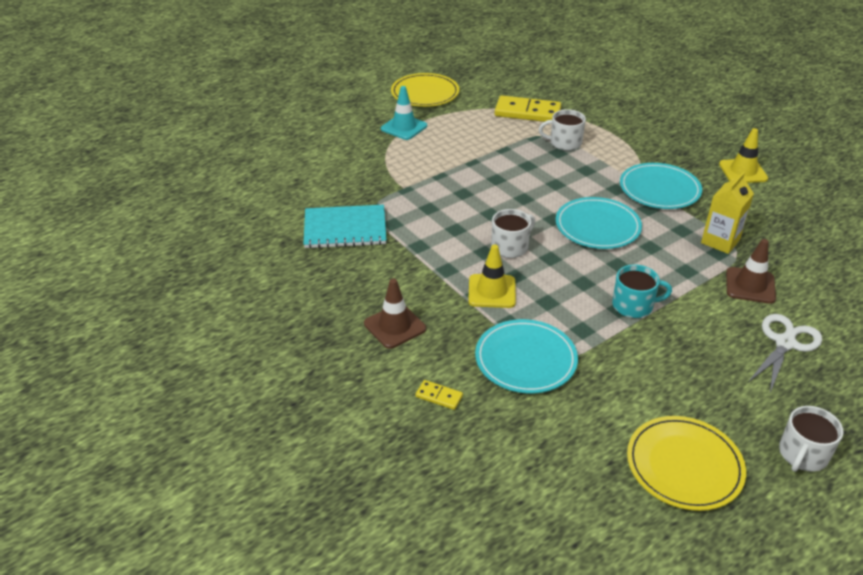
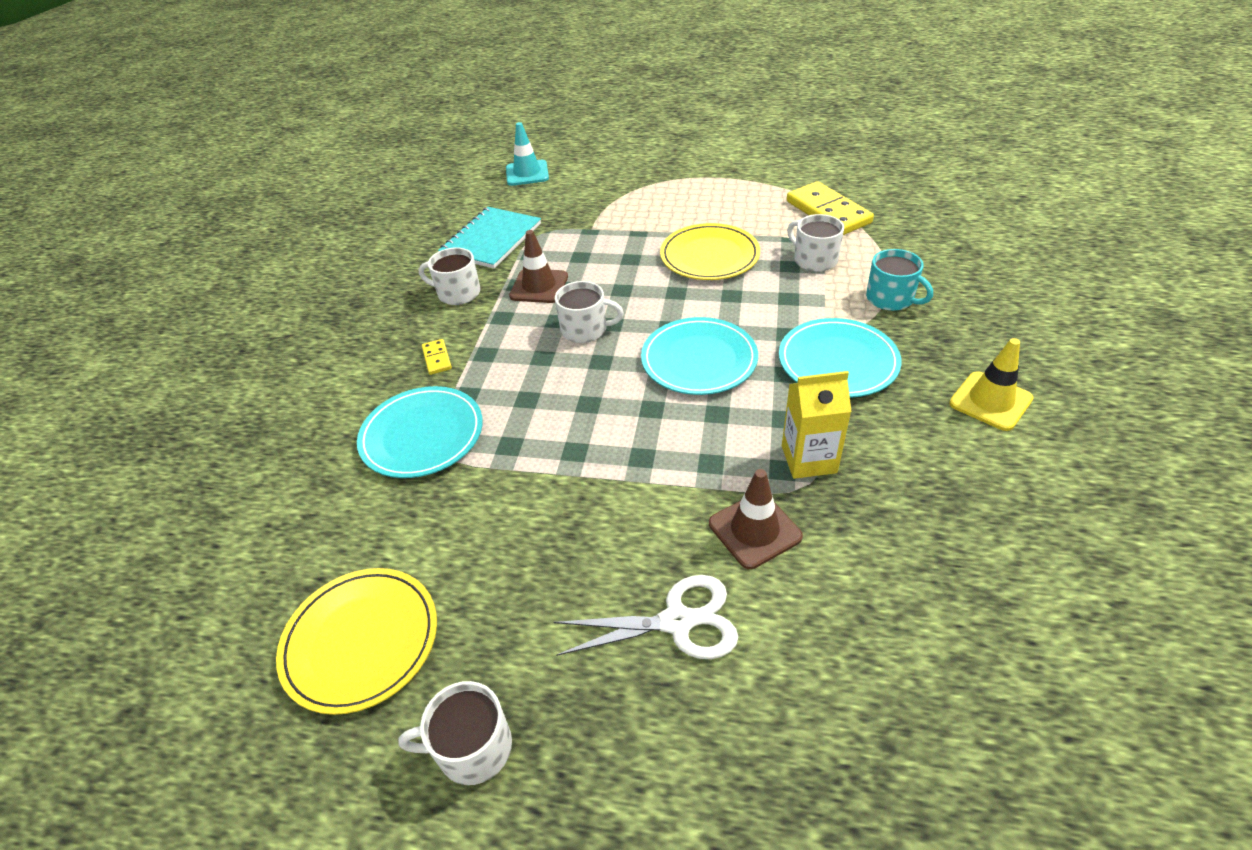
camera: 50 degrees right, 5 degrees up
turquoise notebook [303,205,387,249] -> turquoise notebook turned 75 degrees clockwise [438,207,541,269]
brown traffic cone [364,279,426,349] -> brown traffic cone moved to [509,230,568,303]
turquoise traffic cone [381,86,427,140] -> turquoise traffic cone moved to [506,122,549,186]
yellow plate [391,73,459,107] -> yellow plate moved to [660,223,760,280]
yellow domino [416,380,463,410] -> yellow domino moved to [422,339,452,375]
yellow traffic cone [468,244,516,308] -> none
turquoise mug [612,264,672,318] -> turquoise mug moved to [866,249,933,311]
none -> white mug [419,247,480,305]

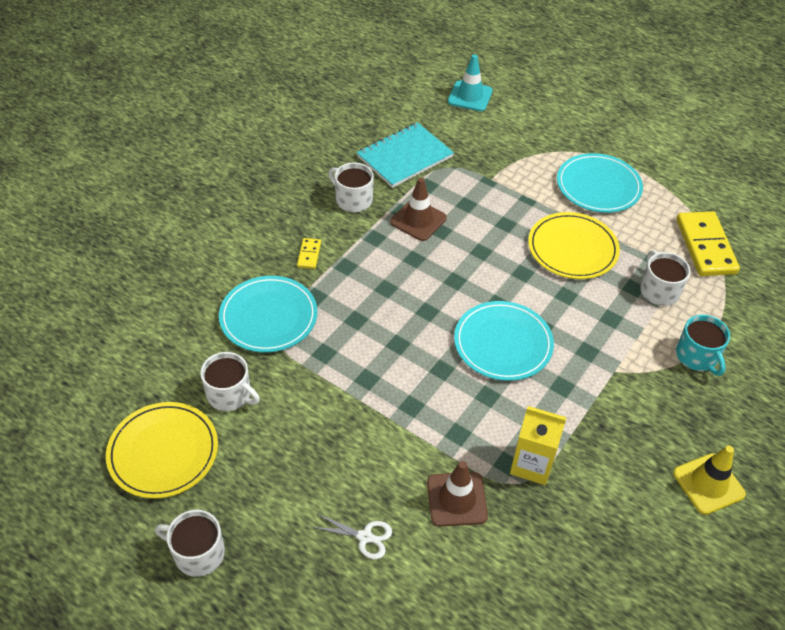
camera: 20 degrees right, 5 degrees up
white scissors [554,575,738,659] -> white scissors [311,514,392,559], size x0.61
white mug [555,281,624,343] -> white mug moved to [200,352,260,411]
turquoise plate [779,318,902,398] -> turquoise plate moved to [557,153,643,213]

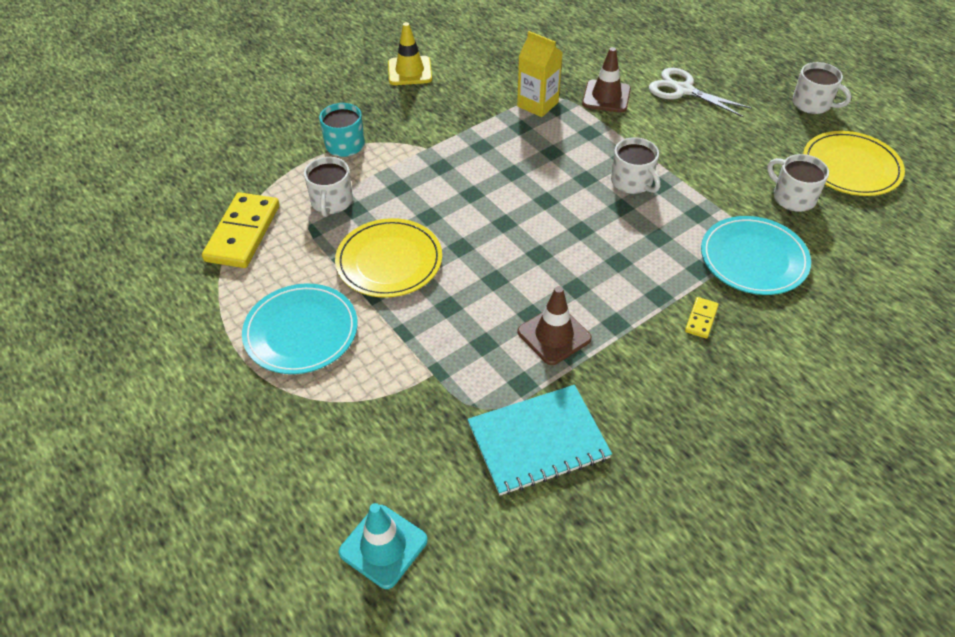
camera: 160 degrees left, 0 degrees up
white scissors [311,514,392,559] -> white scissors [649,68,752,118], size x1.65
white mug [328,162,374,212] -> white mug moved to [611,137,660,194]
turquoise plate [454,301,554,381] -> none

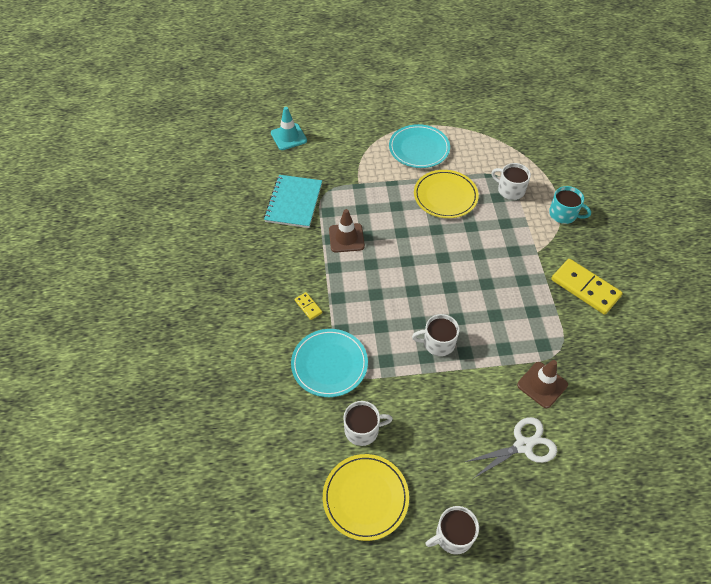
camera: 120 degrees right, 5 degrees up
yellow domino [202,192,279,268] -> yellow domino moved to [551,259,623,315]
yellow traffic cone [388,22,432,85] -> none
yellow carton [517,31,563,117] -> none

